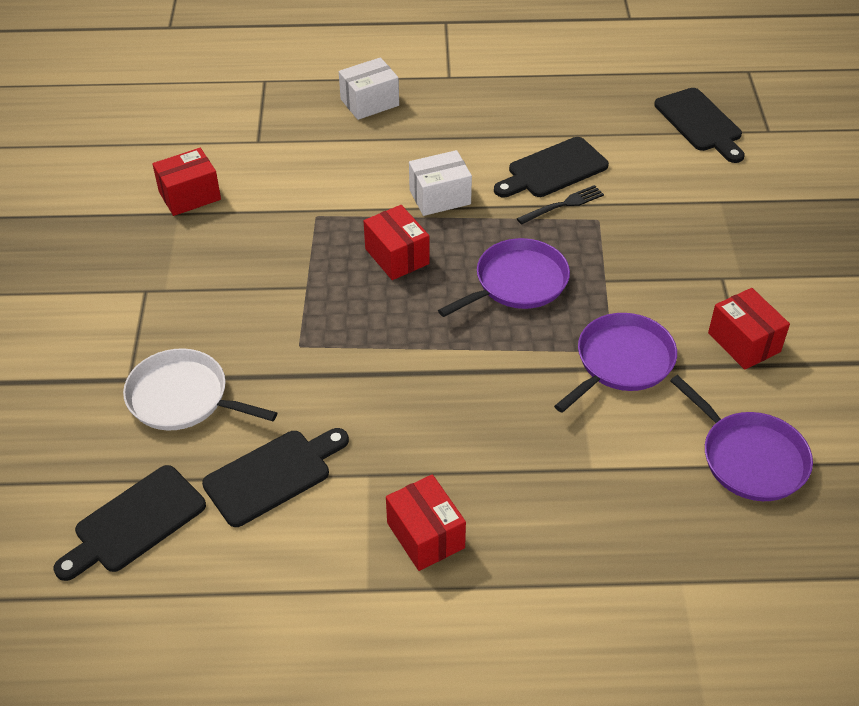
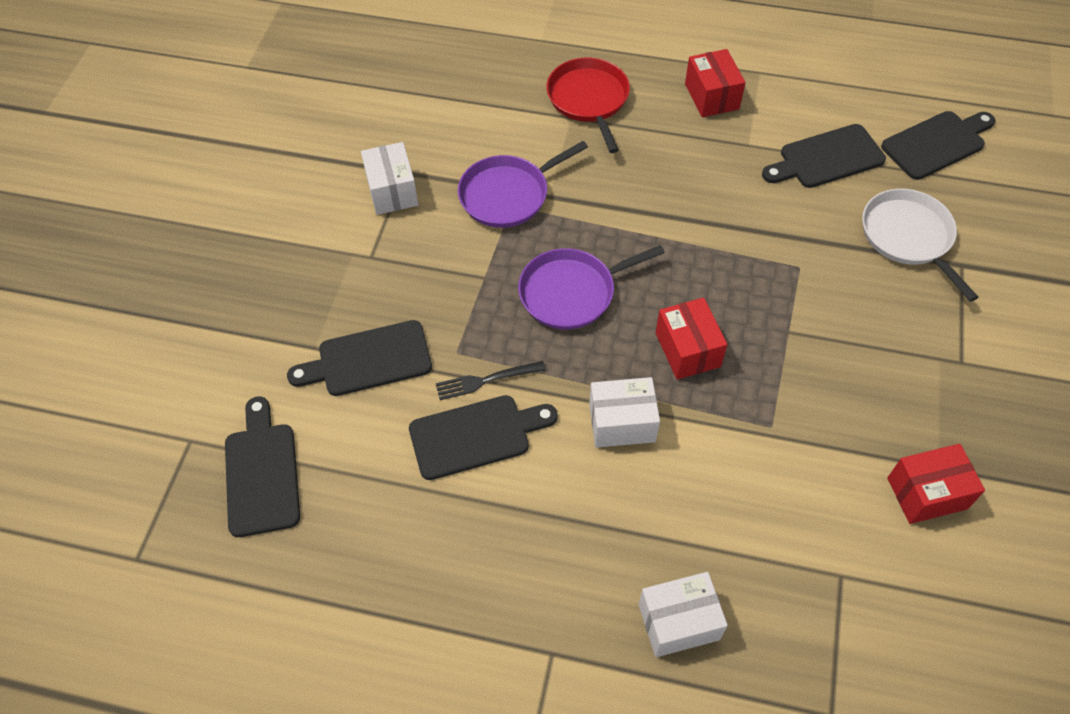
camera: 165 degrees left, 10 degrees up
white pan [123,348,277,430] -> white pan turned 150 degrees counterclockwise [862,189,978,302]
purple pan [670,375,813,501] -> none
red box [708,288,790,370] -> white box [361,142,419,215]
none -> black cutting board [287,320,432,396]
none -> red pan [546,58,630,153]

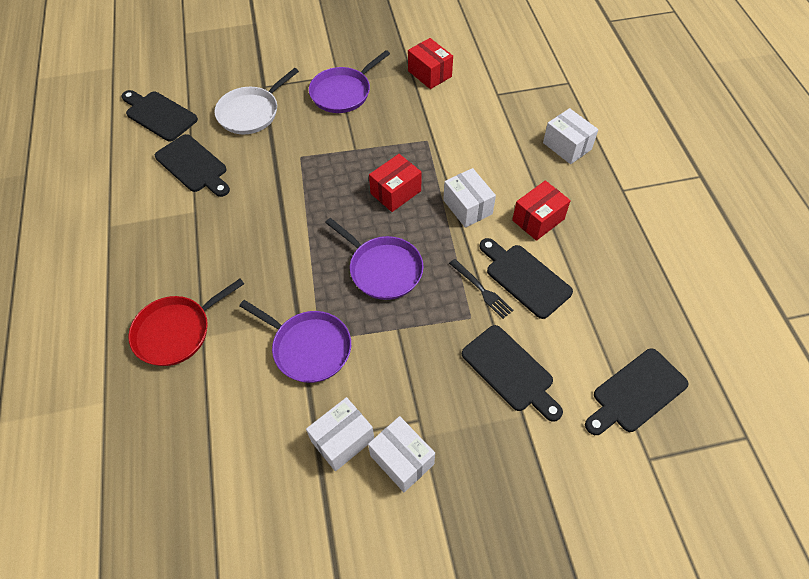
camera: 115 degrees left, 0 degrees up
red box [685,49,746,117] -> red box moved to [512,180,571,241]
none -> purple pan [309,50,390,113]
none -> white box [368,416,435,492]

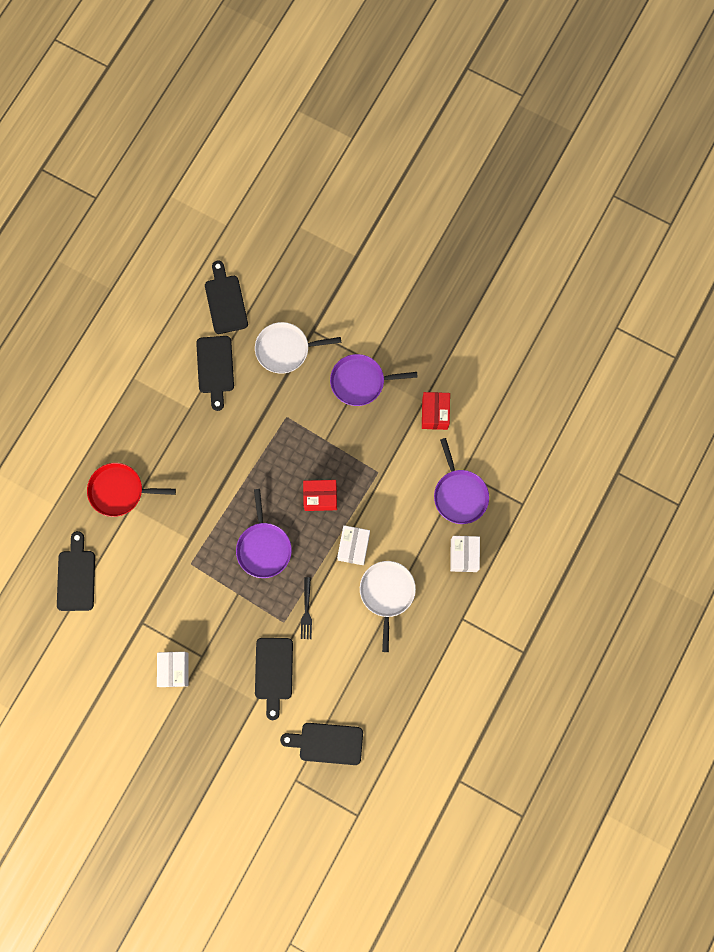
camera: 40 degrees right, 20 degrees up
purple pan [239,300,351,383] -> purple pan moved to [434,438,489,524]
white box [306,397,374,471] -> none
black cutting board [479,238,573,319] -> black cutting board moved to [57,531,95,611]
red box [512,180,571,241] -> white pan [360,561,416,652]

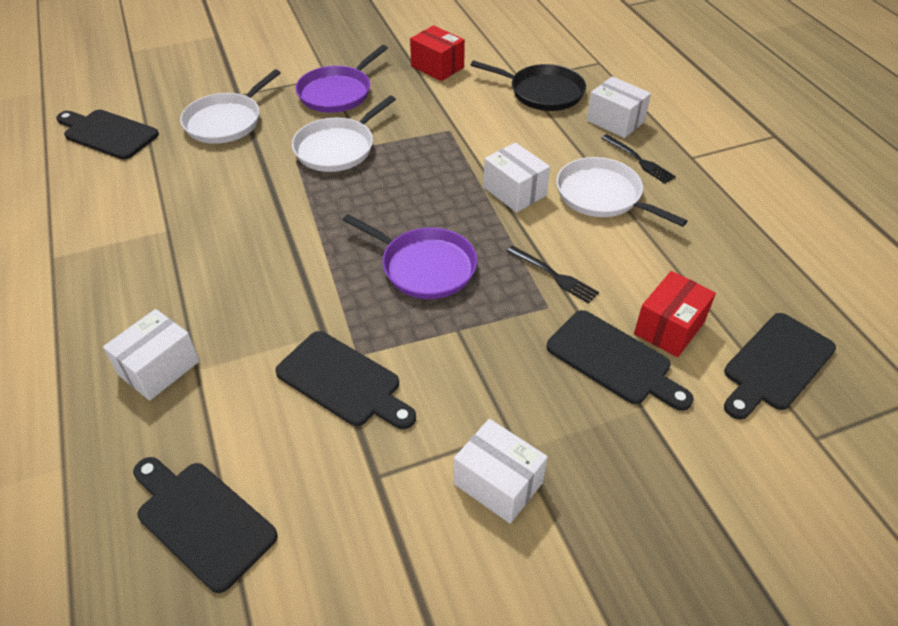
camera: 50 degrees left, 30 degrees down
red pan [87,463,176,517] -> white box [103,309,200,401]
black cutting board [196,336,234,411] -> black cutting board moved to [275,331,416,429]
red box [303,480,337,511] -> red box moved to [634,271,716,357]
purple pan [434,438,489,524] -> black pan [471,60,586,111]
none -> white pan [292,95,396,172]
none -> black fork [601,134,676,184]

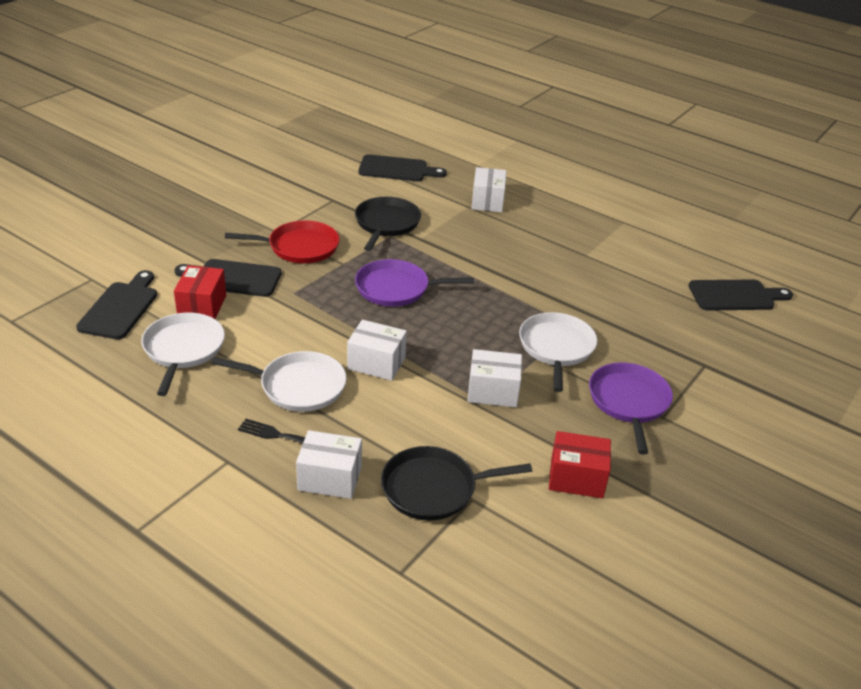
camera: 145 degrees right, 10 degrees down
white pan [180,69,281,144] -> white pan moved to [141,313,225,396]
black cutting board [275,331,416,429] -> black pan [355,197,421,251]
white box [454,419,548,524] -> white box moved to [468,349,522,407]
black fork [506,246,599,304] -> none
none -> red pan [225,220,340,263]

